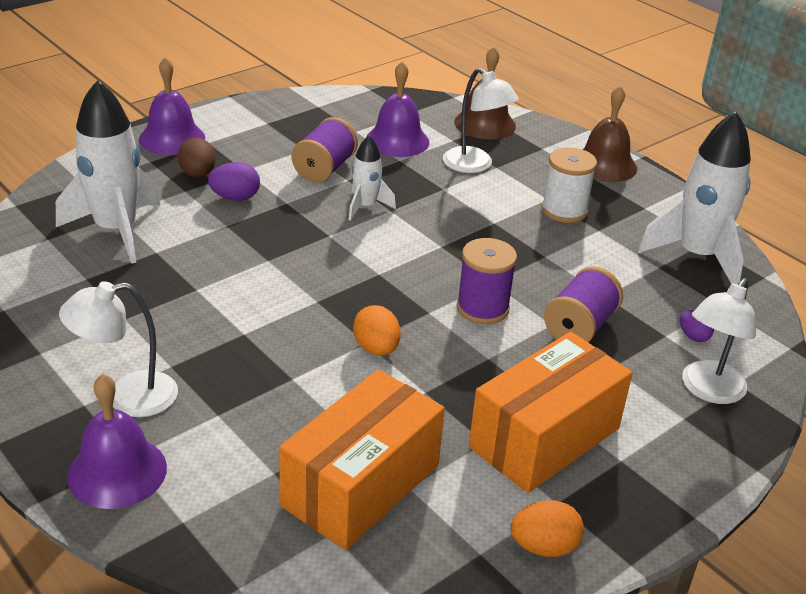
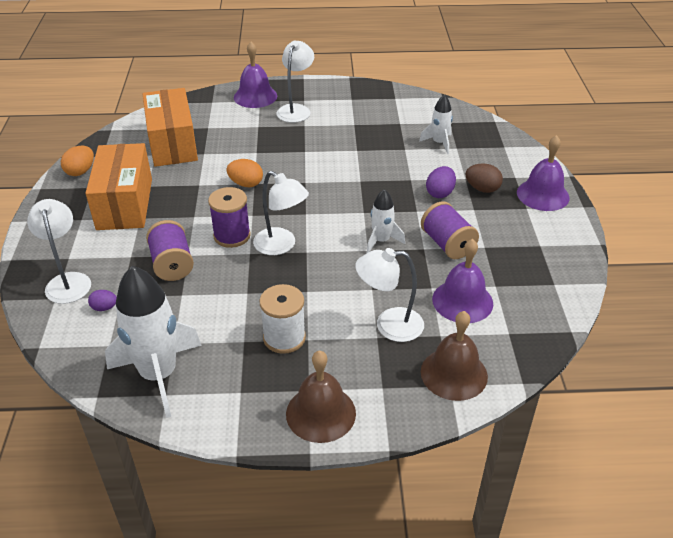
camera: 130 degrees right, 5 degrees up
white rocket [56,80,160,264] -> white rocket [419,94,453,154], size x0.52
none -> white lamp [253,171,309,255]

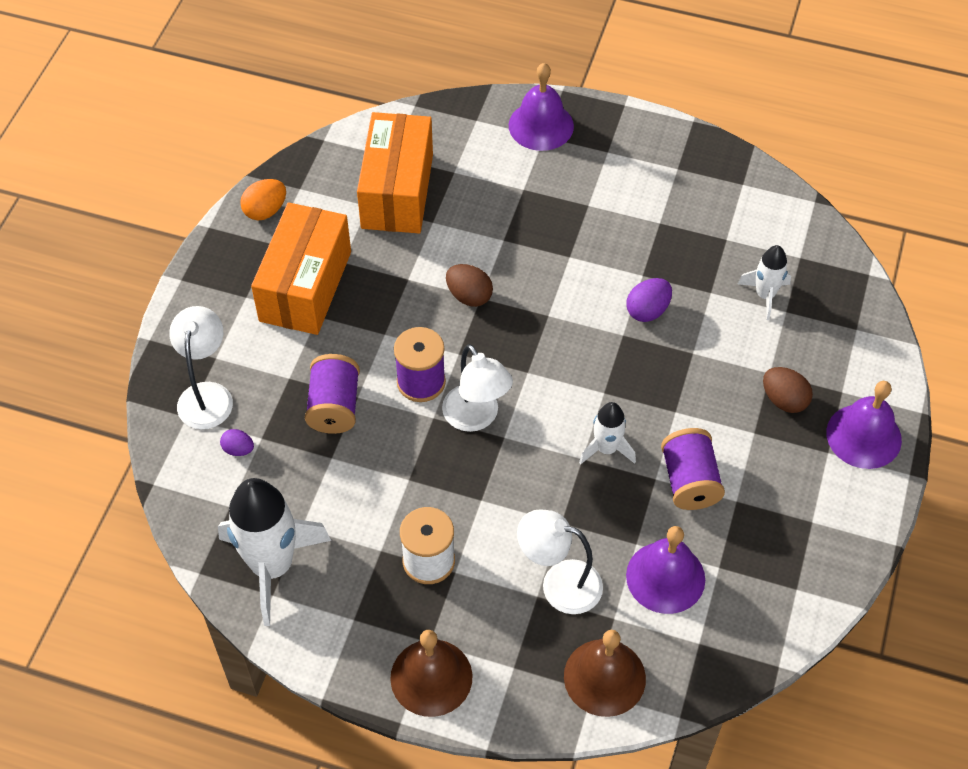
camera: 20 degrees right, 15 degrees up
orange egg [226,159,263,187] -> brown egg [446,264,493,307]
white lamp [276,40,314,123] -> none
purple egg [426,166,456,198] -> purple egg moved to [627,278,672,322]

